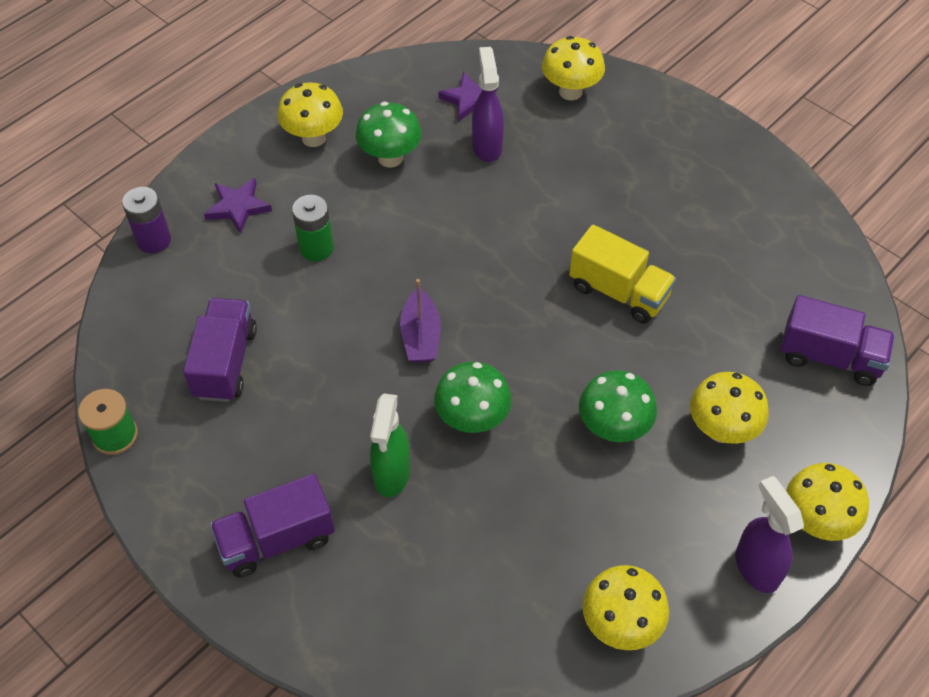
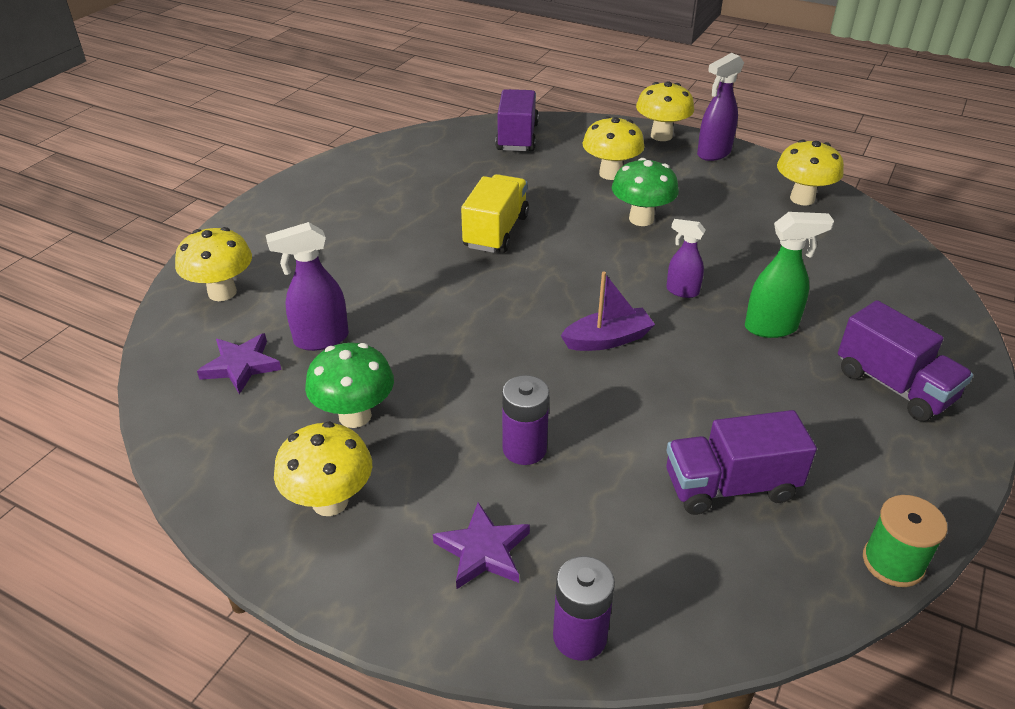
camera: 105 degrees left, 15 degrees down
green battery [292,195,334,261] -> purple battery [502,375,549,465]
green mushroom [434,362,512,433] -> purple spray bottle [666,219,705,298]

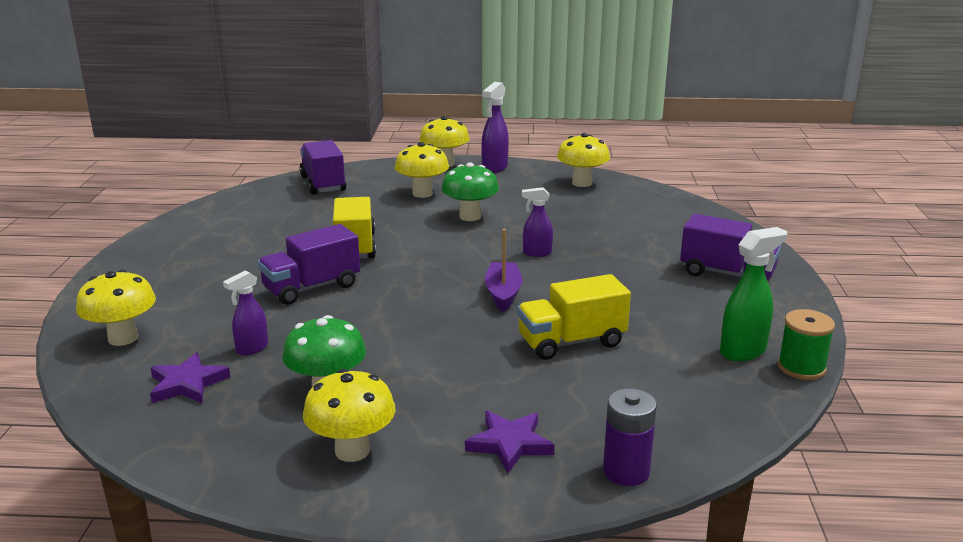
camera: 25 degrees left, 15 degrees down
purple spray bottle [266,222,349,351] -> purple spray bottle [223,270,268,355], size x0.65
purple battery [502,375,549,465] -> none
purple boat [561,271,655,351] -> purple boat turned 45 degrees counterclockwise [485,229,523,312]
purple truck [666,410,817,515] -> purple truck moved to [258,224,360,305]
green spray bottle [745,212,834,338] -> green spray bottle moved to [720,227,787,361]
none -> yellow truck [517,274,631,360]

